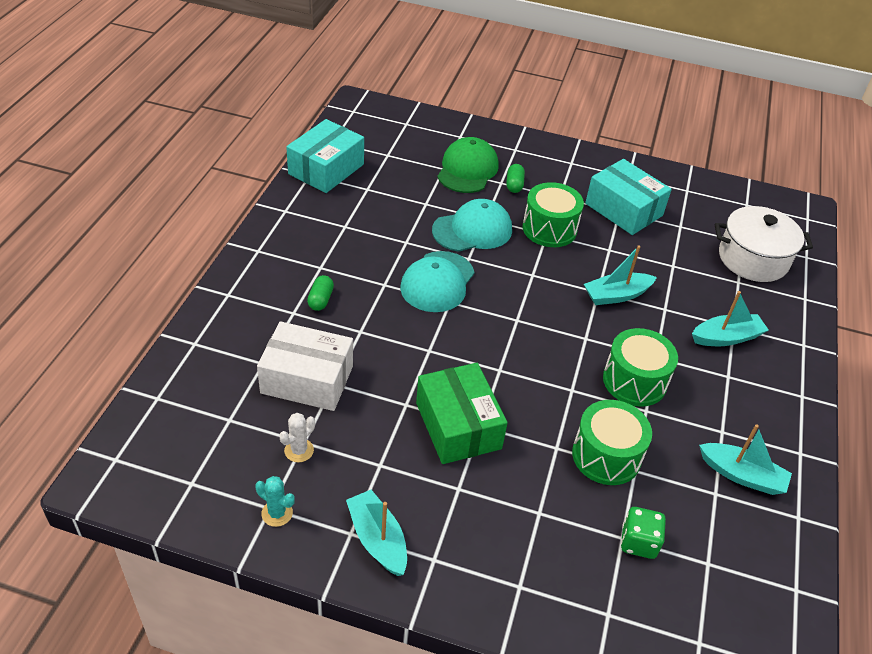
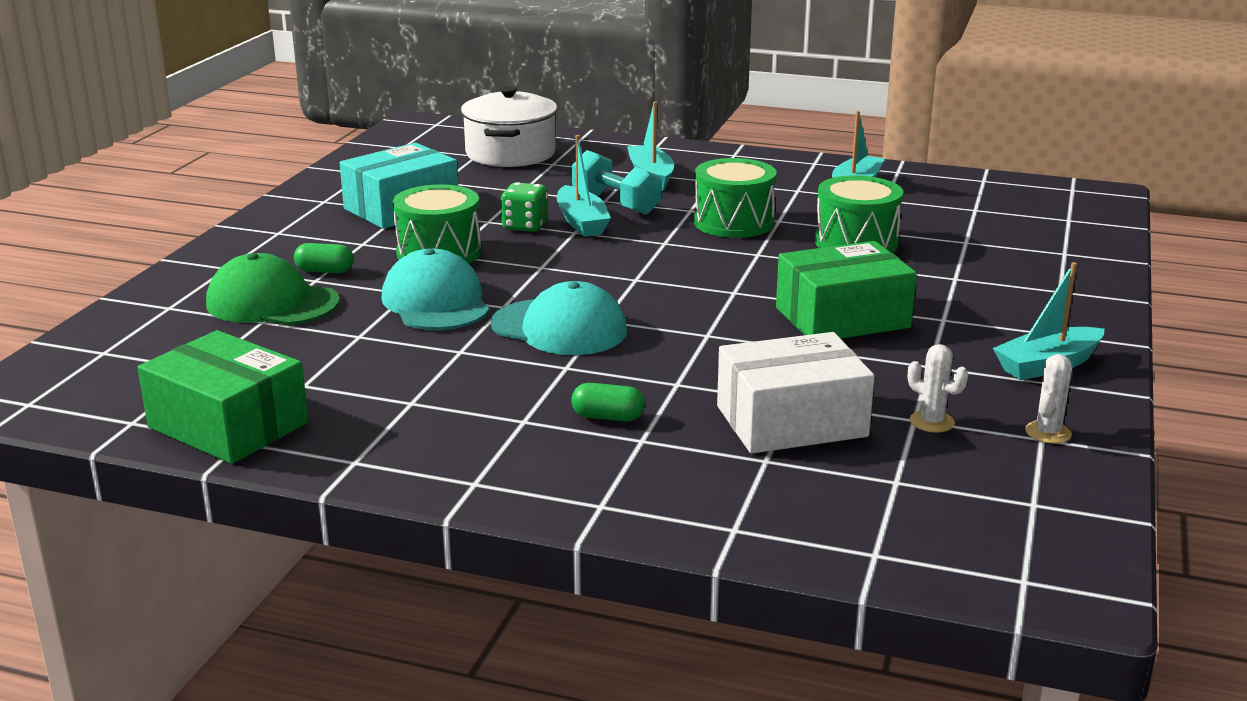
camera: 85 degrees left, 20 degrees down
turquoise cactus [255,476,295,527] -> white cactus [1025,354,1072,444]
white box [257,321,353,411] -> white box turned 60 degrees clockwise [717,332,875,453]
turquoise box [286,119,364,193] -> green box [138,330,309,464]
green dice [621,507,666,559] -> green dice moved to [501,182,548,232]
none -> turquoise dumbbell [572,150,662,215]

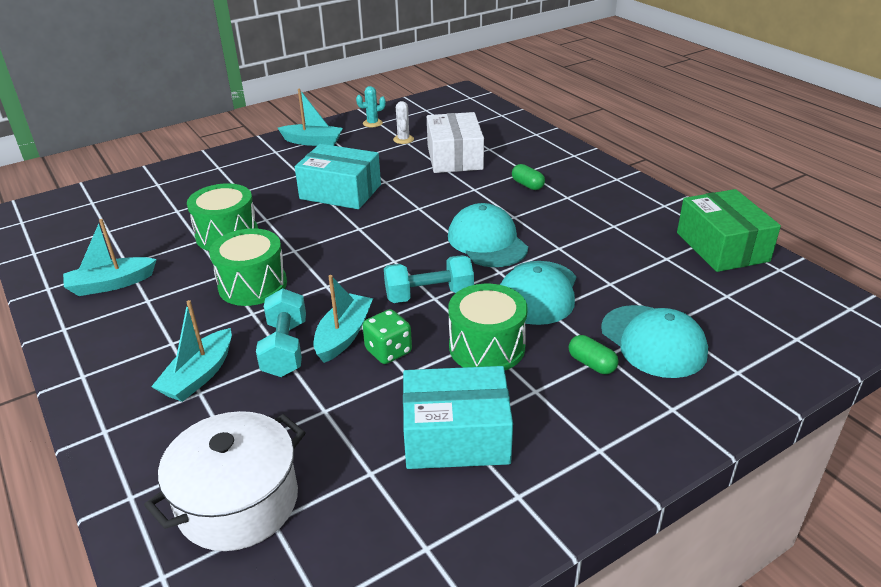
camera: 140 degrees left, 10 degrees up
green cap [206,253,340,325] -> turquoise cap [601,305,708,378]
white box [717,332,875,453] -> white box turned 60 degrees clockwise [427,112,484,173]
green box [776,241,917,339] -> turquoise box [295,144,381,209]
white cactus [1025,354,1072,444] -> turquoise cactus [356,86,386,127]
none -> turquoise dumbbell [384,255,474,303]

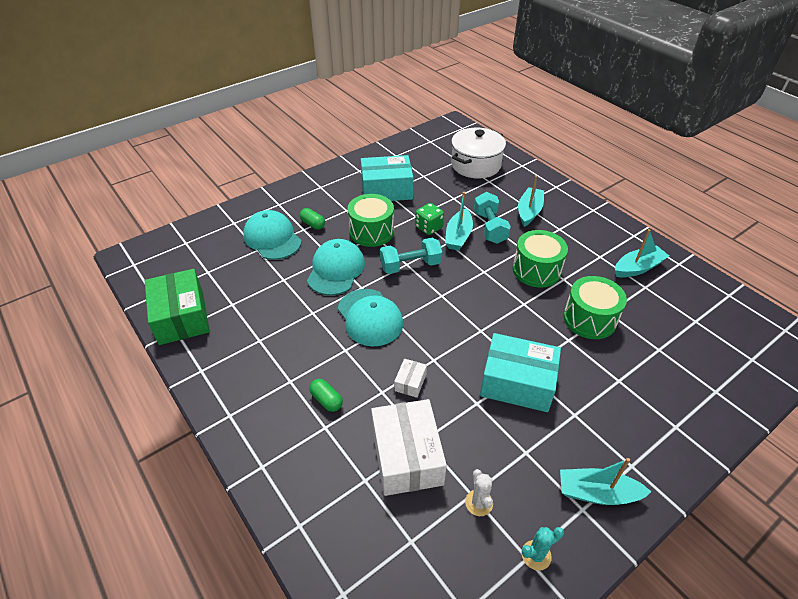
camera: 175 degrees right, 10 degrees up
none -> white box [394,359,427,398]

